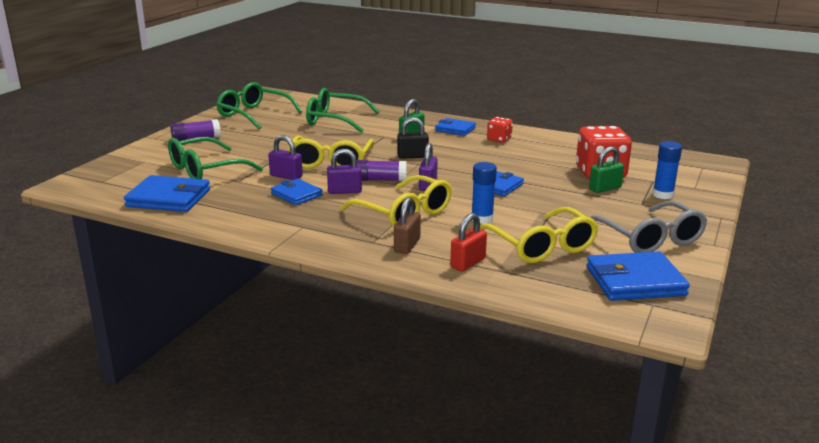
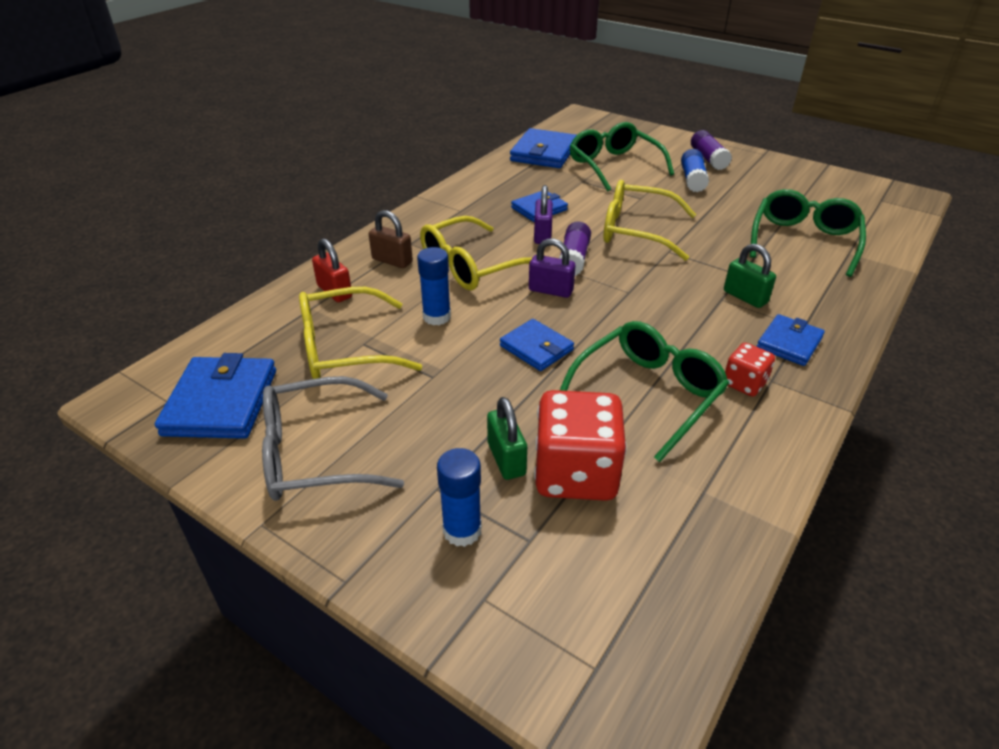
camera: 100 degrees right, 15 degrees up
green glasses [216,82,302,129] -> green glasses moved to [559,321,729,462]
purple padlock [268,135,303,180] -> none
black padlock [397,117,429,159] -> none
none -> blue glue stick [681,149,709,192]

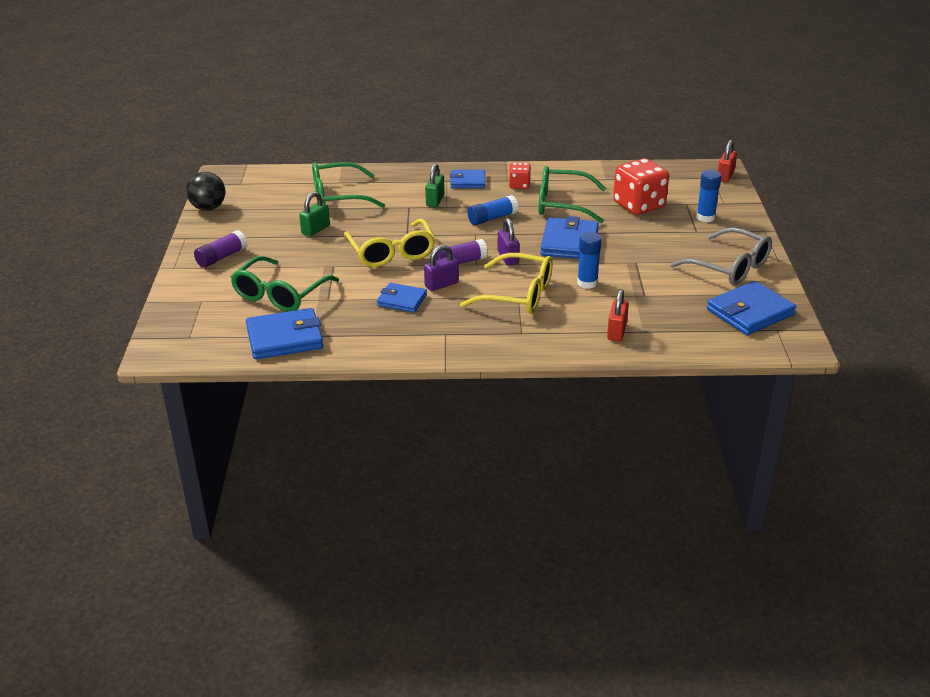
camera: 125 degrees left, 5 degrees down
yellow glasses [299,287,422,379] -> none
brown padlock [369,210,413,268] -> none
green padlock [487,397,527,480] -> green padlock moved to [299,192,330,237]
blue wallet [500,319,574,371] -> blue wallet [540,216,599,259], size x1.61
blue glue stick [681,149,709,192] -> blue glue stick moved to [467,195,518,225]
none -> black ball [186,172,226,211]
none -> red padlock [718,140,737,182]

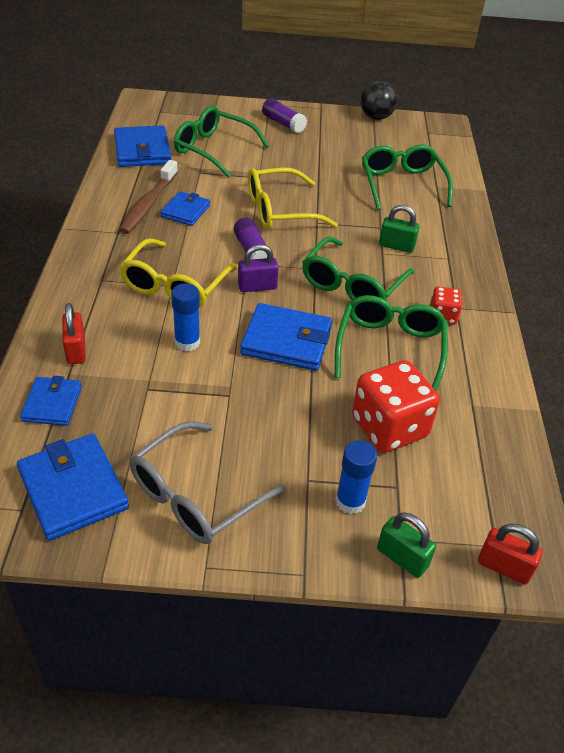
camera: 90 degrees right, 10 degrees up
green padlock [299,192,330,237] -> green padlock moved to [377,512,436,578]
purple padlock [424,245,459,291] -> none
blue wallet [450,170,485,188] -> blue wallet moved to [20,376,82,426]
blue glue stick [467,195,518,225] -> green glasses [302,237,414,300]
red padlock [607,289,629,341] -> red padlock turned 60 degrees clockwise [62,303,86,364]
none -> brown toothbrush [119,160,178,234]

